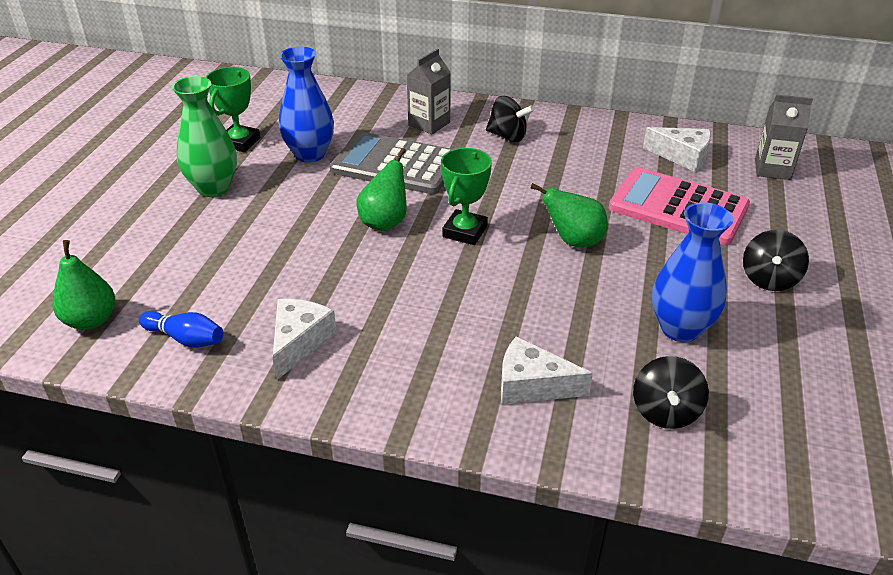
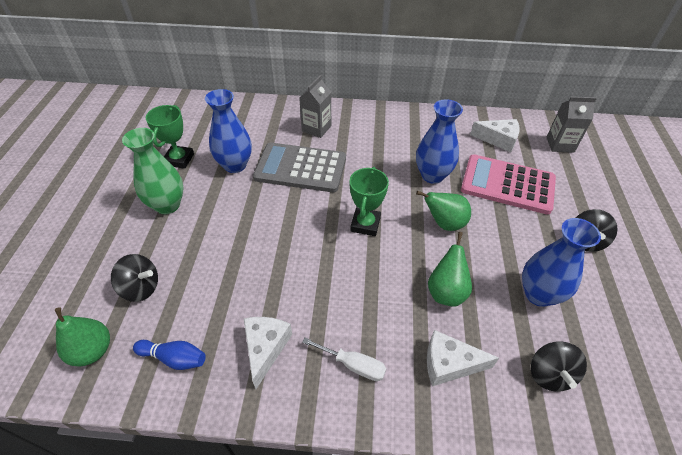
camera: 10 degrees left, 10 degrees up
green pear [357,148,406,231] -> green pear moved to [428,232,472,306]
black spinning top [486,96,534,142] -> black spinning top moved to [111,254,158,302]
none -> white screwdriver [302,338,387,381]
none -> blue vase [416,99,463,184]

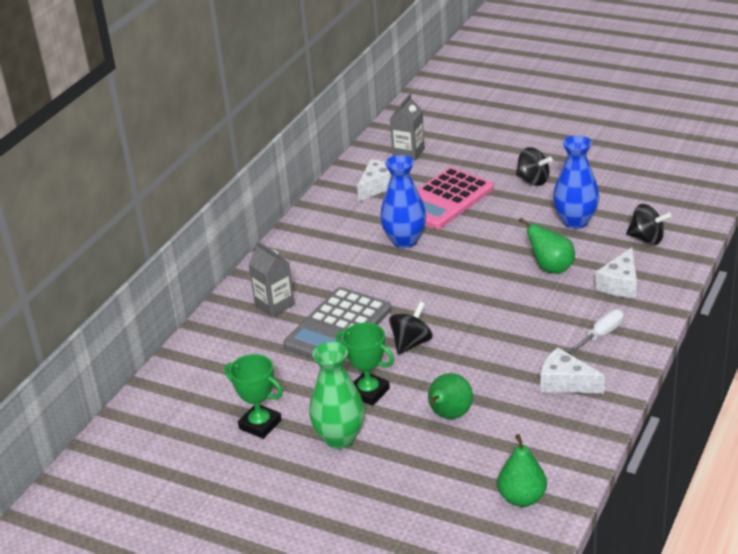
camera: 65 degrees left, 15 degrees down
black spinning top [111,254,158,302] -> black spinning top moved to [389,302,433,355]
blue bowling pin [133,340,206,370] -> none
blue vase [205,89,252,173] -> none
green trophy [350,167,389,236] -> green trophy moved to [336,323,394,406]
green pear [416,191,471,231] -> green pear moved to [428,373,473,419]

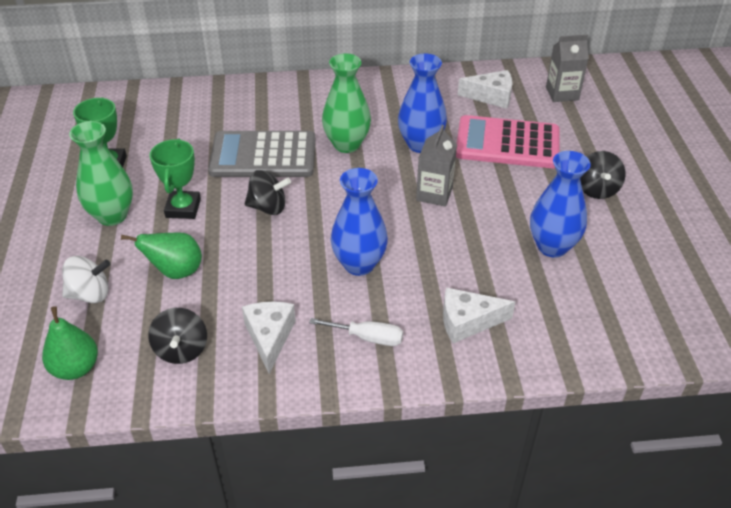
camera: 55 degrees right, 10 degrees up
grey carton [248,241,295,317] -> grey carton moved to [416,125,457,207]
green pear [519,218,575,274] -> none
black spinning top [626,204,672,245] -> black spinning top moved to [148,308,207,364]
none -> white spinning top [62,256,110,303]
none -> green vase [322,54,371,153]
none -> blue vase [331,168,388,276]

